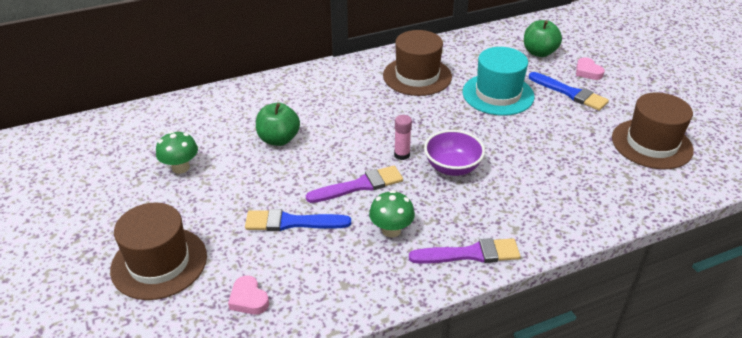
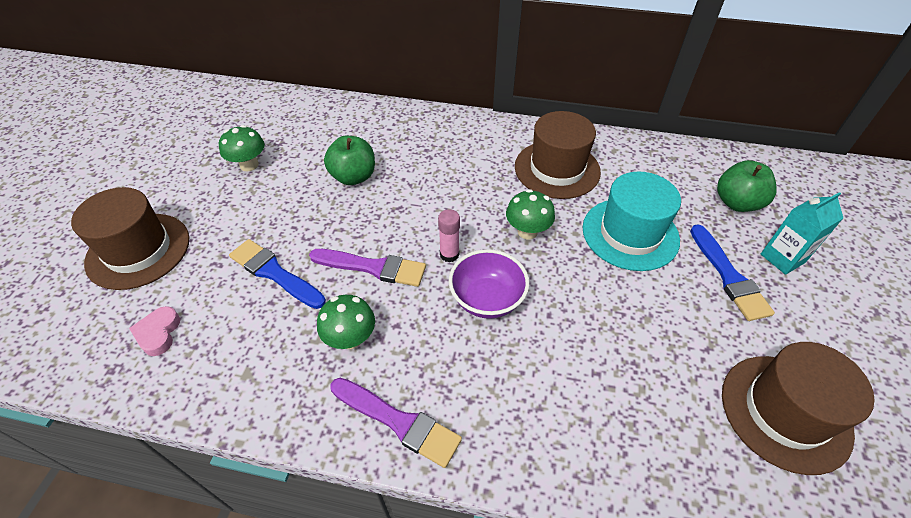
camera: 35 degrees right, 10 degrees up
pink heart [576,57,605,80] -> turquoise carton [761,192,843,275]
none -> green mushroom [506,189,555,240]

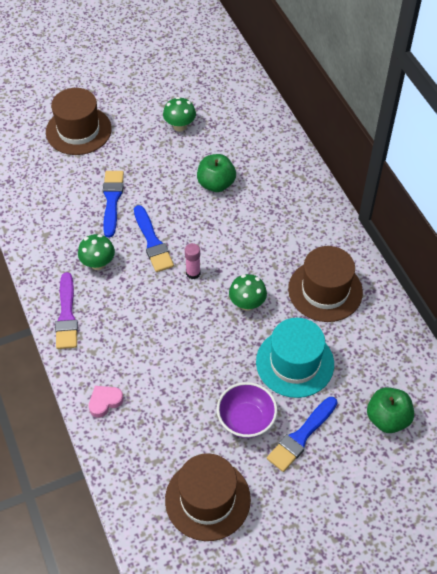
camera: 55 degrees right, 5 degrees up
pink heart [129,306,180,356] -> pink heart moved to [89,386,124,417]
purple brush [309,249,426,287] -> blue brush [134,205,174,272]
purple bowl [449,249,529,319] -> purple bowl moved to [217,382,277,438]
turquoise carton [761,192,843,275] -> none

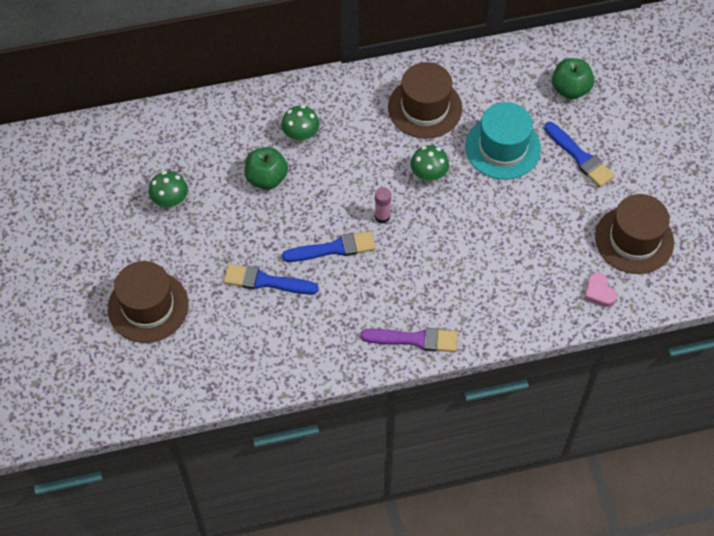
camera: 80 degrees left, 5 degrees up
green mushroom [78,234,115,270] -> green mushroom moved to [281,105,319,143]
pink heart [89,386,124,417] -> pink heart moved to [584,272,617,307]
purple bowl [217,382,277,438] -> none

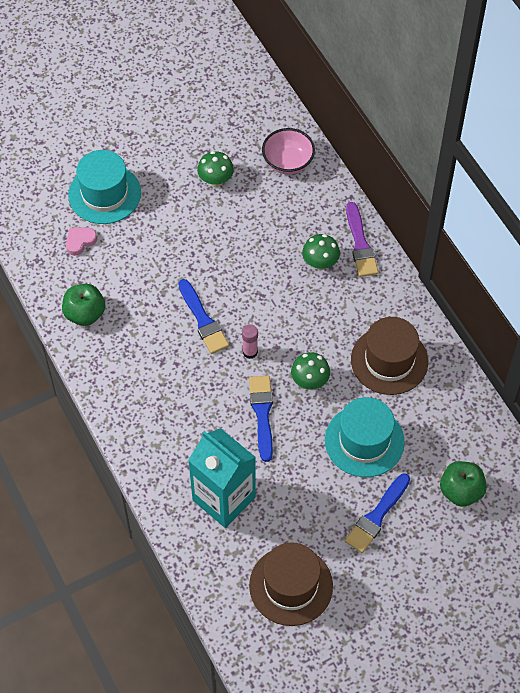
camera: 75 degrees right, 0 degrees up
brown hat [108,261,189,343] -> turquoise hat [68,150,141,224]
blue brush [223,264,319,295] -> blue brush moved to [249,376,273,462]
green apple [244,147,288,190] -> green apple moved to [62,284,105,326]
purple brush [360,328,458,352] -> purple brush moved to [346,202,378,277]
pink heart [584,272,617,307] -> pink heart moved to [66,228,97,256]
none -> turquoise carton [188,428,256,528]
none -> pink bowl [262,128,315,175]

